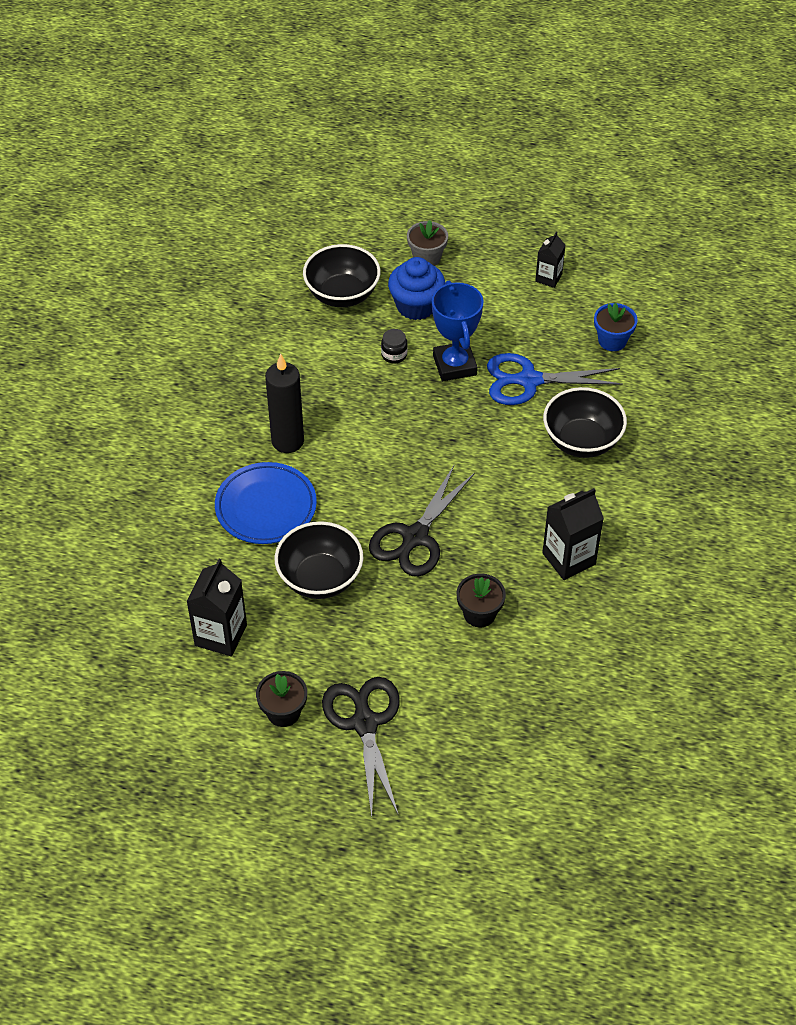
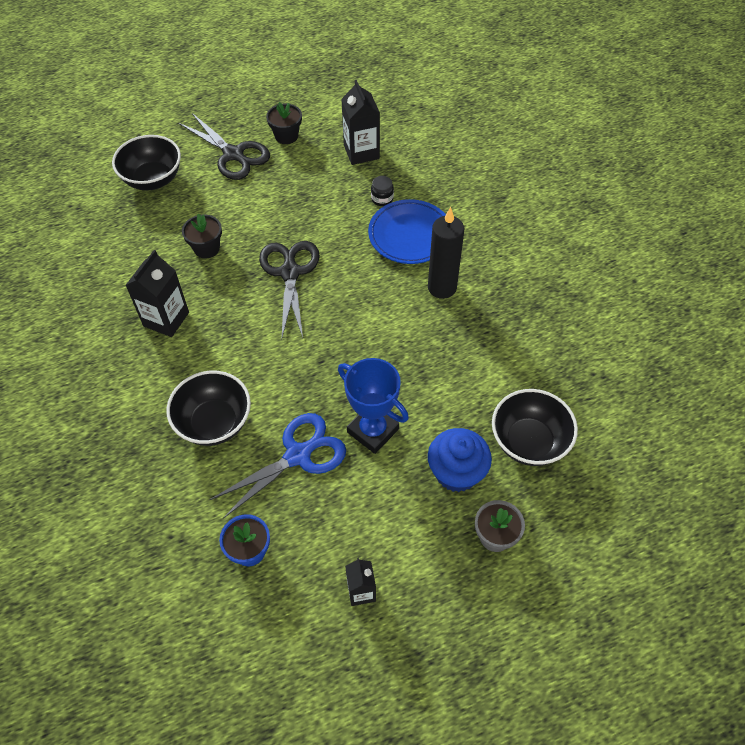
camera: 145 degrees right, 5 degrees up
black bowl [275,521,363,599] -> black bowl moved to [112,135,181,190]
black jar [381,329,408,364] -> black jar moved to [371,176,394,206]

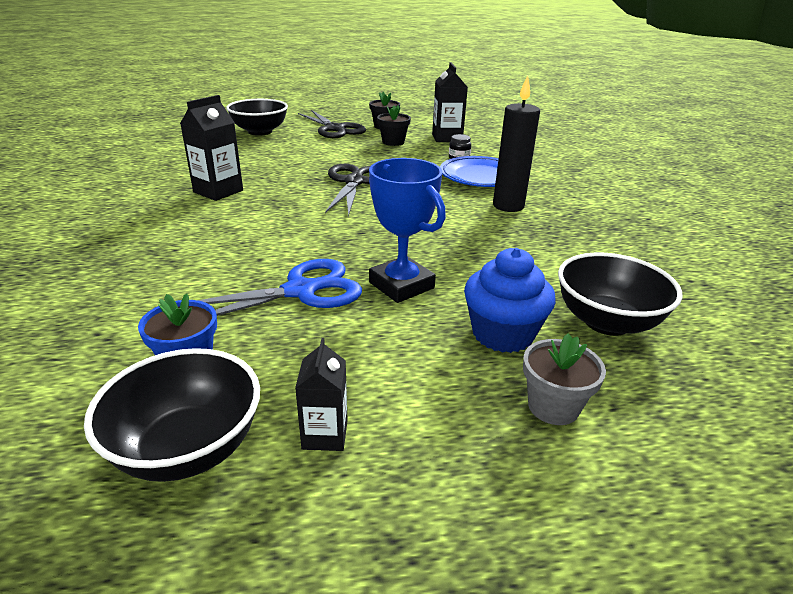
camera: 10 degrees right, 25 degrees down
black bowl [166,371,251,446] -> black bowl moved to [84,348,260,482]
black flower pot [182,214,222,259] -> black flower pot moved to [377,105,411,146]

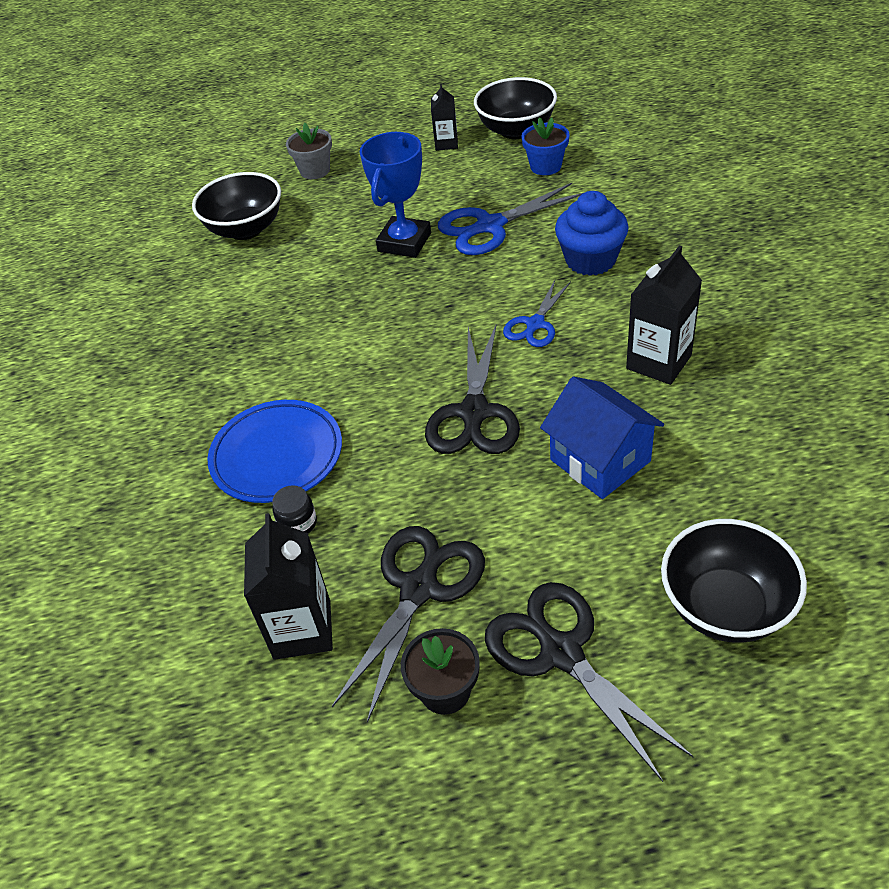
camera: 175 degrees left, 15 degrees up
blue trophy [369,158,446,303] -> blue trophy turned 60 degrees clockwise [360,132,431,258]
black flower pot [377,105,411,146] -> black scissors [332,526,485,723]
blue cupcake [464,248,556,353] -> blue cupcake moved to [555,191,629,276]
black candle [493,75,540,212] -> none
none -> blue scissors [503,280,571,347]
none -> blue house [540,376,664,499]

